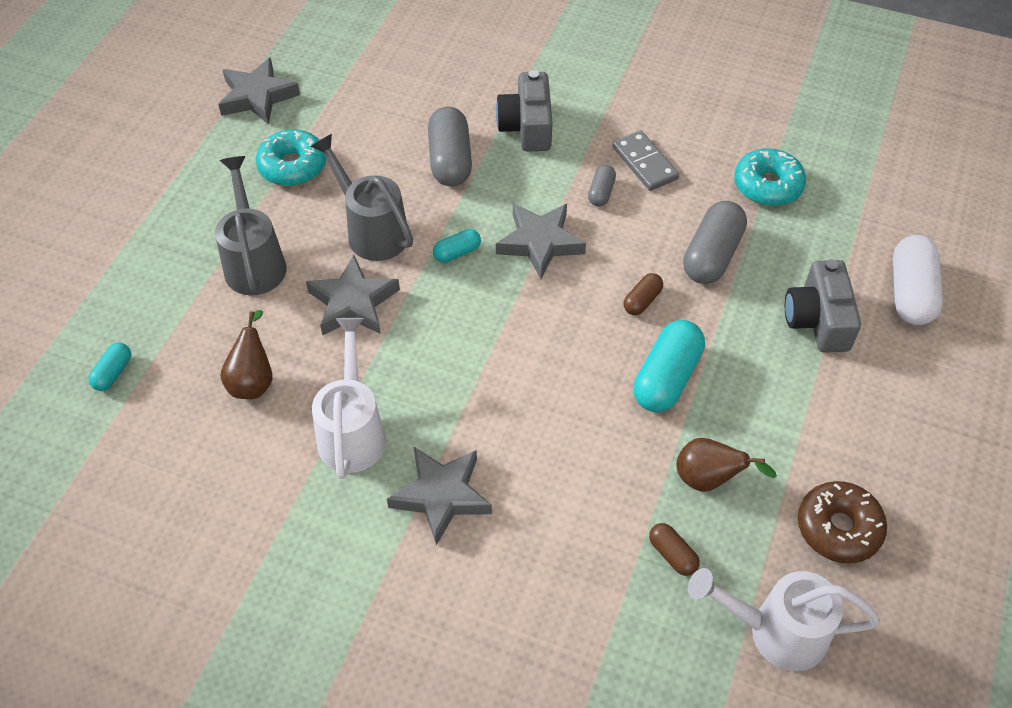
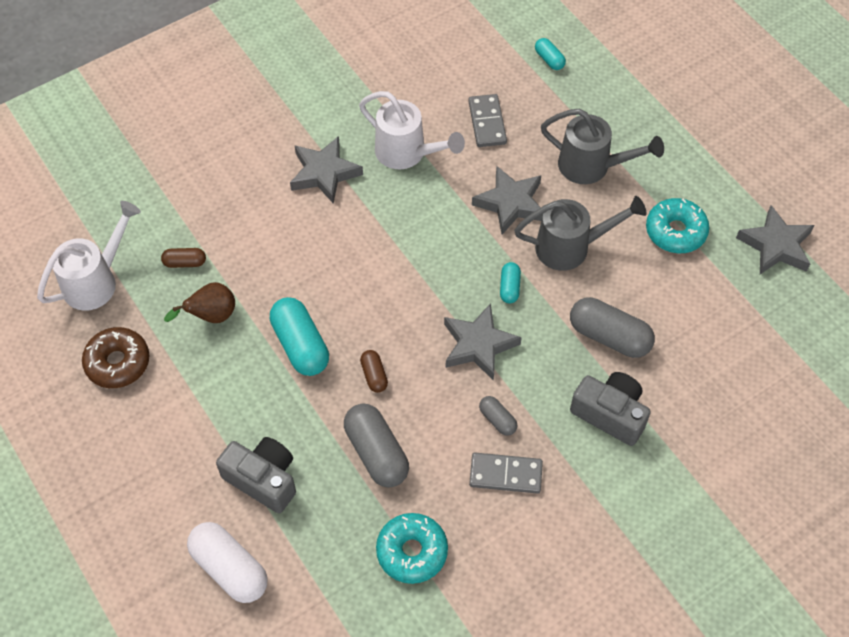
camera: 125 degrees right, 5 degrees up
brown pear [220,310,273,399] -> grey domino [468,94,507,147]

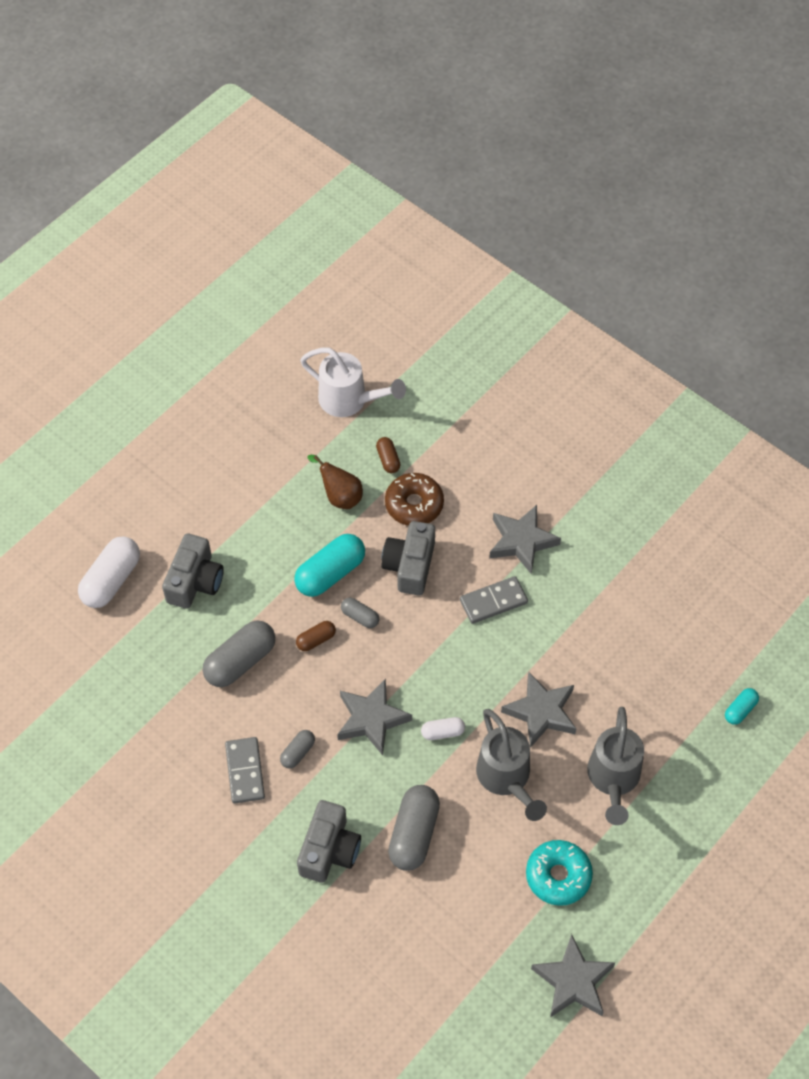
camera: 75 degrees right, 0 degrees up
brown donut [82,327,150,388] -> brown donut moved to [385,473,444,526]
white watering can [359,91,465,169] -> none
turquoise donut [376,513,448,584] -> none
grey domino [468,94,507,147] -> grey domino moved to [460,576,528,624]
turquoise capsule [500,262,521,303] -> white capsule [421,717,465,740]
none -> grey capsule [341,598,379,628]
none -> grey camera [381,521,435,596]

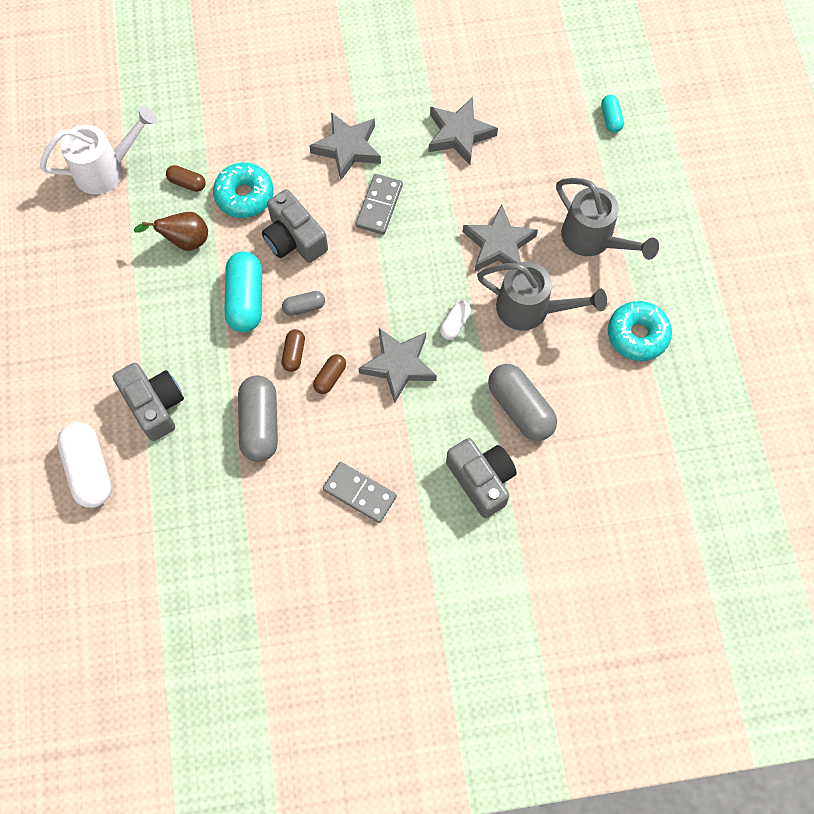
camera: 50 degrees left, 10 degrees up
grey capsule [280,730,315,769] -> none
brown donut [385,473,444,526] -> turquoise donut [213,162,274,218]
grey star [531,934,616,1017] -> grey star moved to [428,97,498,165]
none -> brown capsule [313,354,346,394]

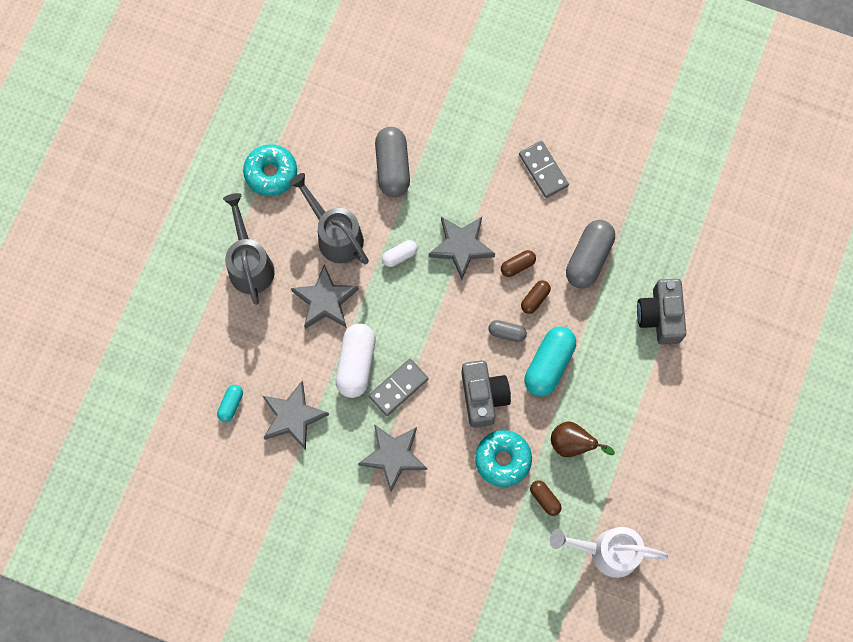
camera: 150 degrees left, 5 degrees up
white capsule [57,422,112,508] -> white capsule moved to [336,323,375,398]
grey camera [446,438,517,518] -> none
turquoise capsule [601,95,624,133] -> turquoise capsule moved to [217,385,243,422]

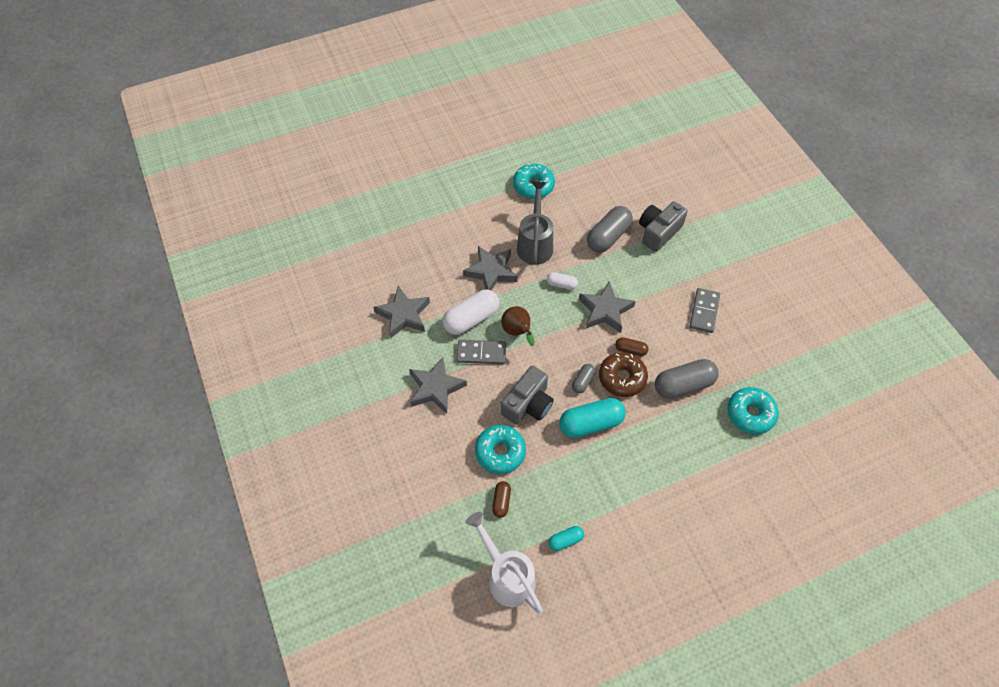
camera: 45 degrees right, 15 degrees down
turquoise capsule [217,385,243,422] -> turquoise capsule moved to [548,526,584,551]
grey watering can [223,193,275,305] -> none
grey capsule [488,320,527,342] -> grey capsule turned 60 degrees clockwise [572,364,595,393]
brown capsule [521,280,551,314] -> brown donut [599,352,648,397]
brown pear [551,421,615,457] -> brown pear moved to [501,306,534,346]
grey camera [637,279,686,344] -> grey camera moved to [639,201,688,252]
none -> turquoise donut [727,387,779,434]

